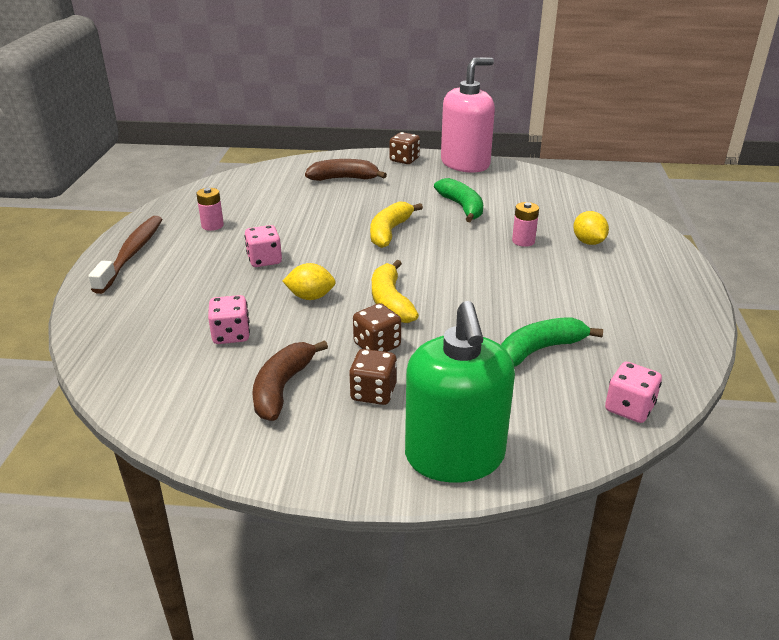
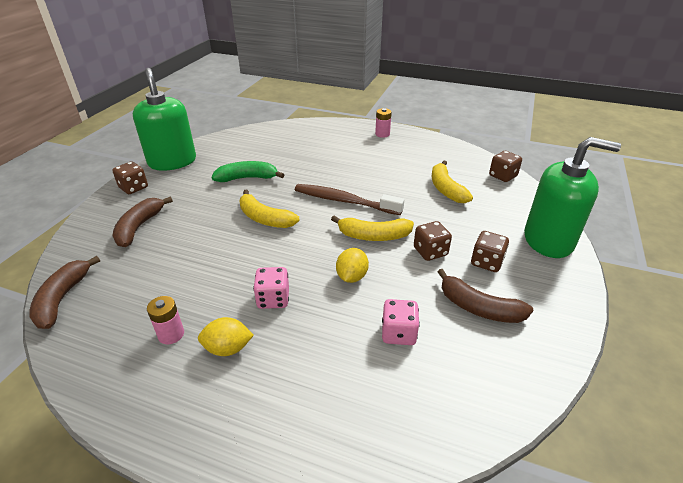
camera: 75 degrees left, 5 degrees up
brown toothbrush [88,216,162,294] -> brown toothbrush moved to [295,184,404,215]
pink soap dispenser [441,58,495,173] -> green soap dispenser [133,68,196,171]
green banana [501,317,603,366] -> yellow banana [432,161,473,203]
pink battery [512,202,539,247] -> pink battery moved to [375,108,392,138]
yellow lemon [573,211,609,245] -> yellow lemon moved to [198,317,254,356]
pink dice [605,362,662,423] -> brown dice [489,151,522,182]
none -> brown banana [29,256,100,329]

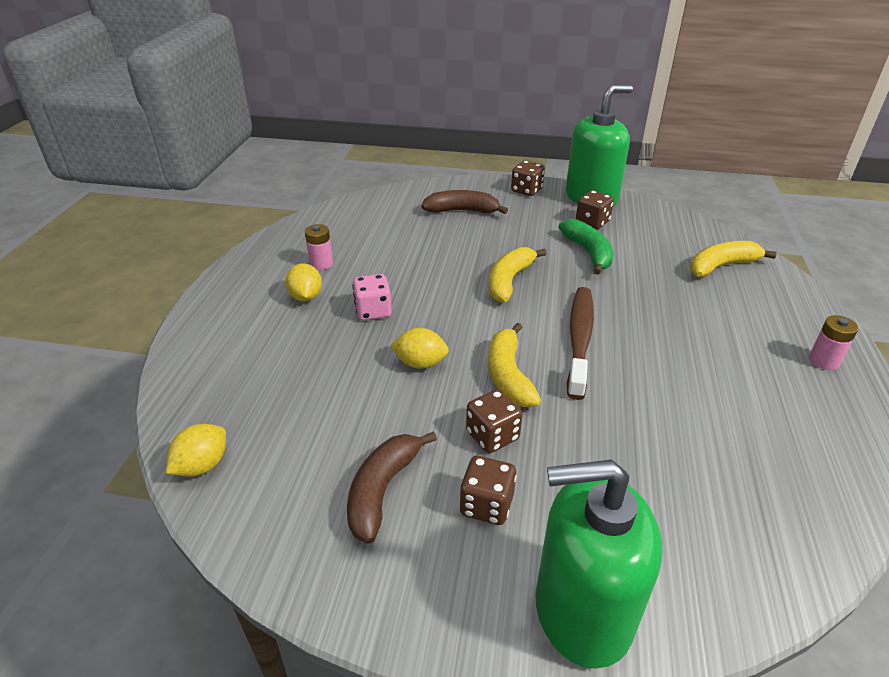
camera: 80 degrees right, 0 degrees up
brown banana [29,256,100,329] -> none
pink dice [382,299,420,345] -> none
yellow banana [432,161,473,203] -> yellow banana moved to [690,241,777,277]
brown dice [489,151,522,182] -> brown dice moved to [576,190,614,229]
green soap dispenser [524,137,621,258] -> green soap dispenser turned 90 degrees clockwise [535,460,662,669]
none -> yellow lemon [166,424,226,477]

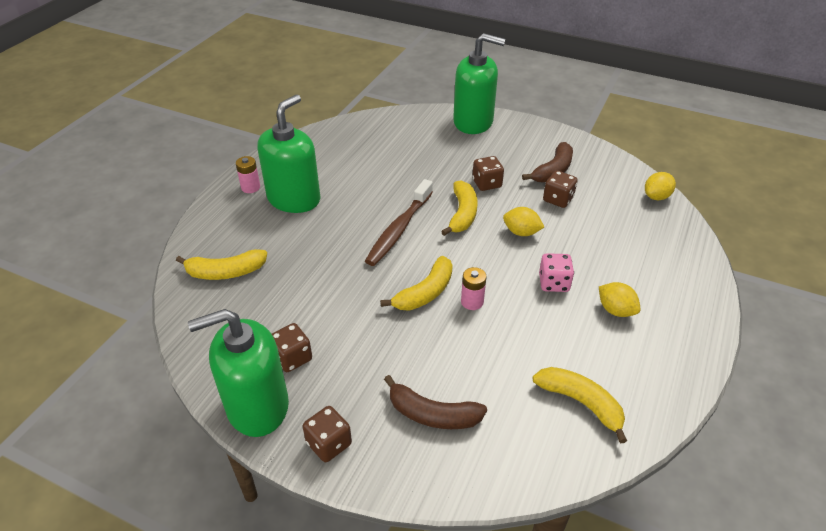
camera: 165 degrees left, 5 degrees up
yellow lemon [285,263,322,301] -> yellow lemon turned 45 degrees counterclockwise [599,282,641,317]
pink battery [305,224,333,270] -> pink battery moved to [461,267,486,310]
brown dice [460,456,517,525] -> brown dice moved to [543,171,578,208]
green banana [558,219,613,275] -> none
none -> green soap dispenser [258,95,321,213]
none -> yellow banana [533,367,627,444]

